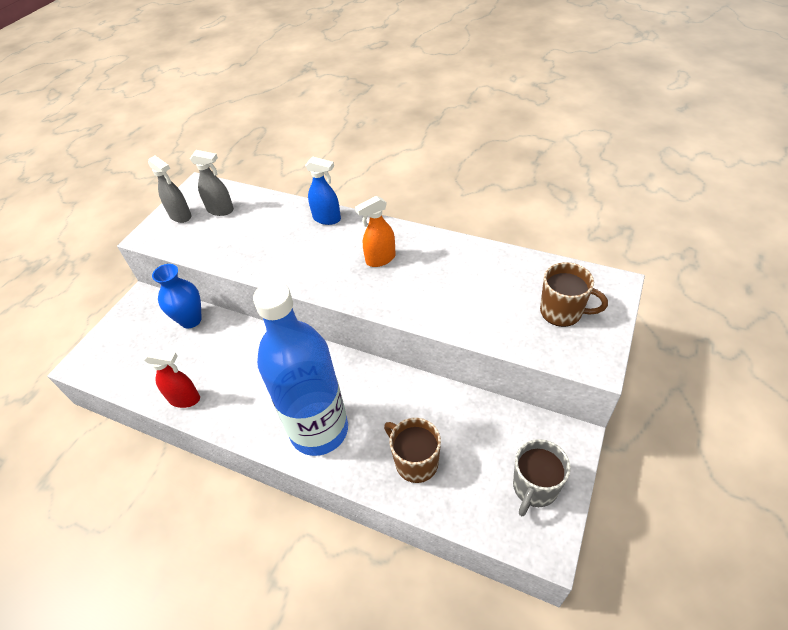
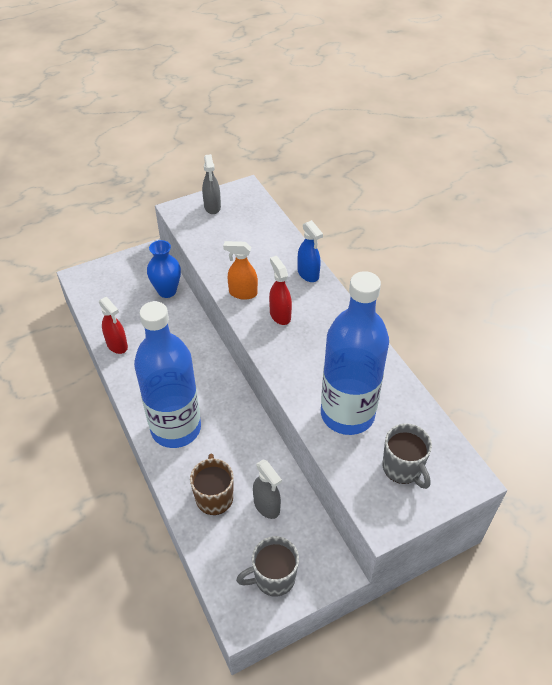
camera: 35 degrees right, 0 degrees up
grey spray bottle [190,150,234,216] -> grey spray bottle moved to [253,459,282,519]
orange spray bottle [355,196,396,267] -> orange spray bottle moved to [223,241,258,300]
brown mug [540,262,608,327] -> grey mug [383,423,432,489]
none -> red spray bottle [269,256,292,325]
none -> blue bottle [321,271,389,435]

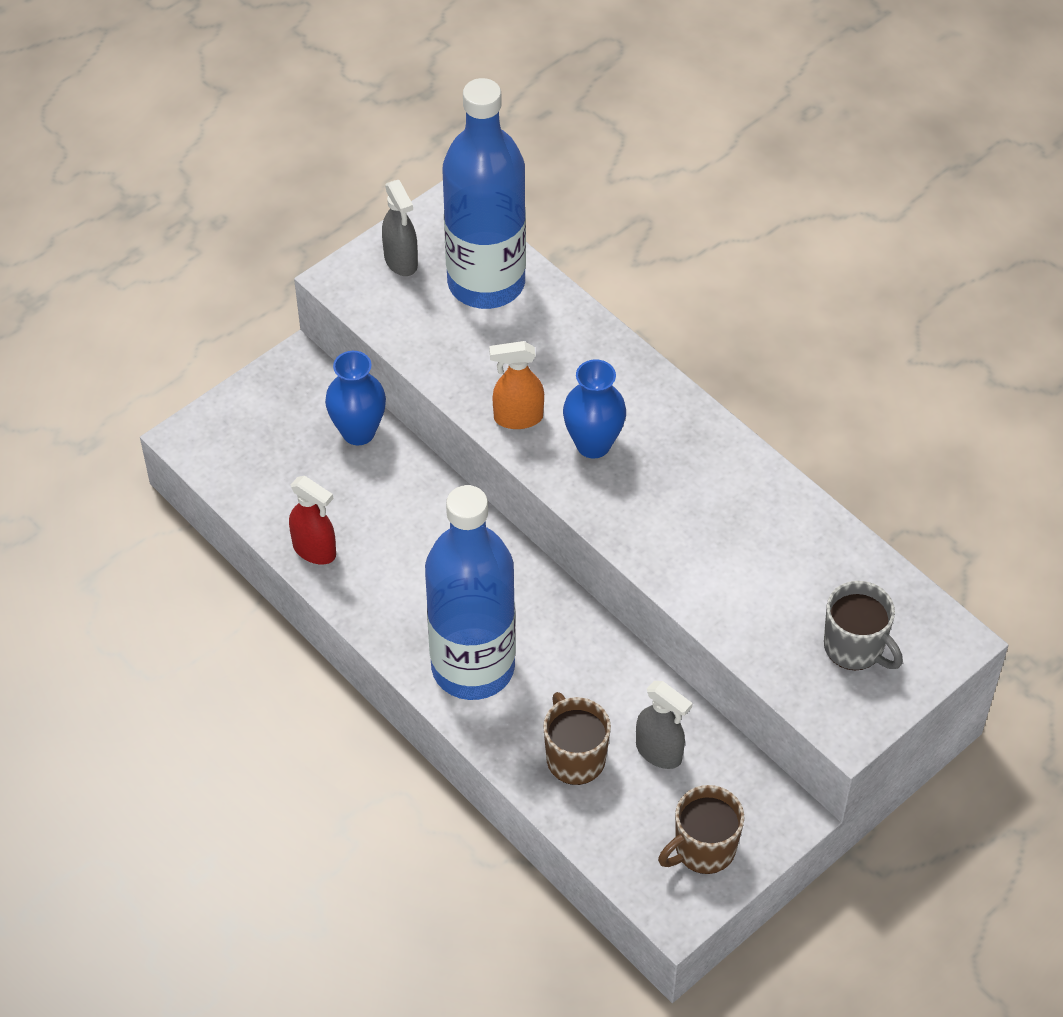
camera: 15 degrees left, 5 degrees up
grey mug [236,536,299,597] -> brown mug [658,785,744,874]
red spray bottle [269,256,292,325] -> blue vase [563,359,626,459]
blue spray bottle [298,220,323,282] -> none
blue bottle [321,271,389,435] -> blue bottle moved to [443,78,526,309]

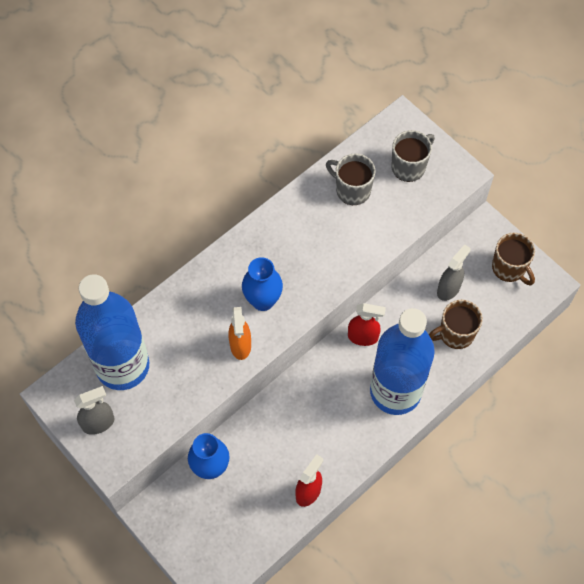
camera: 90 degrees left, 10 degrees up
none -> grey mug [326,154,375,205]
none -> red spray bottle [348,303,386,346]

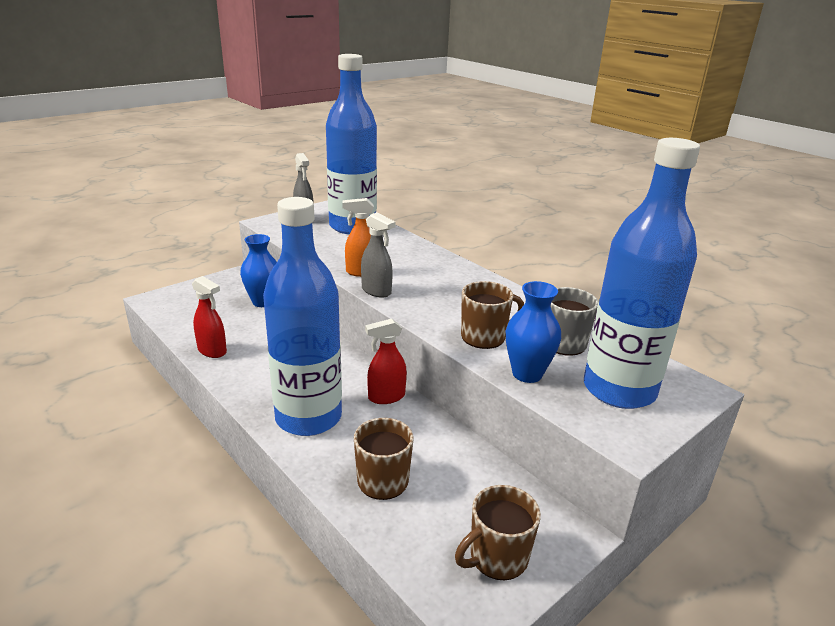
camera: 90 degrees right, 35 degrees down
blue vase [242,257,283,311] -> blue vase moved to [506,281,561,383]
red spray bottle [348,303,386,346] -> red spray bottle turned 60 degrees clockwise [365,319,407,404]
grey mug [391,130,435,182] -> blue bottle [584,138,700,409]
grey spray bottle [437,244,471,301] -> grey spray bottle moved to [361,212,396,297]
none -> brown mug [461,281,524,349]

